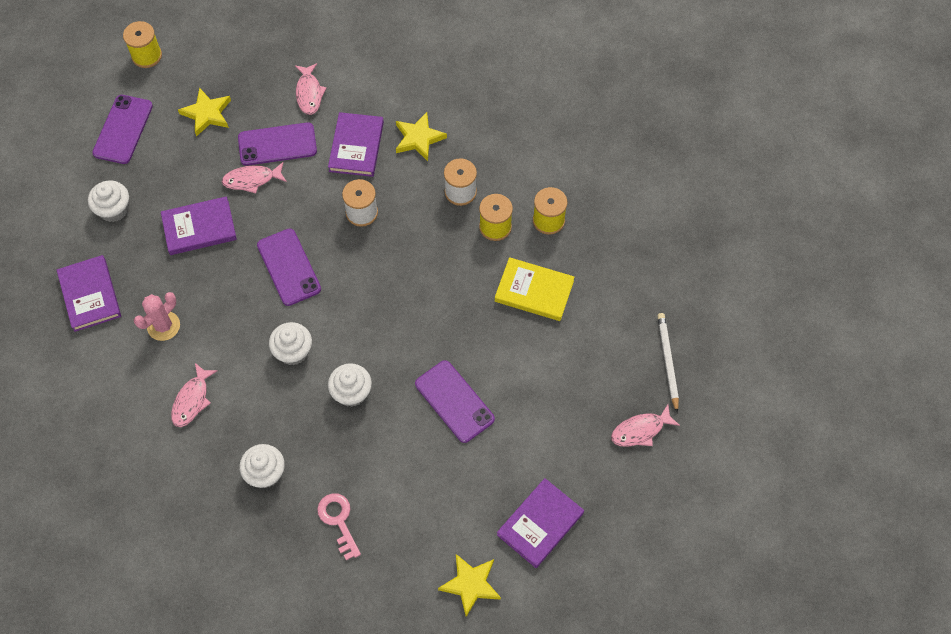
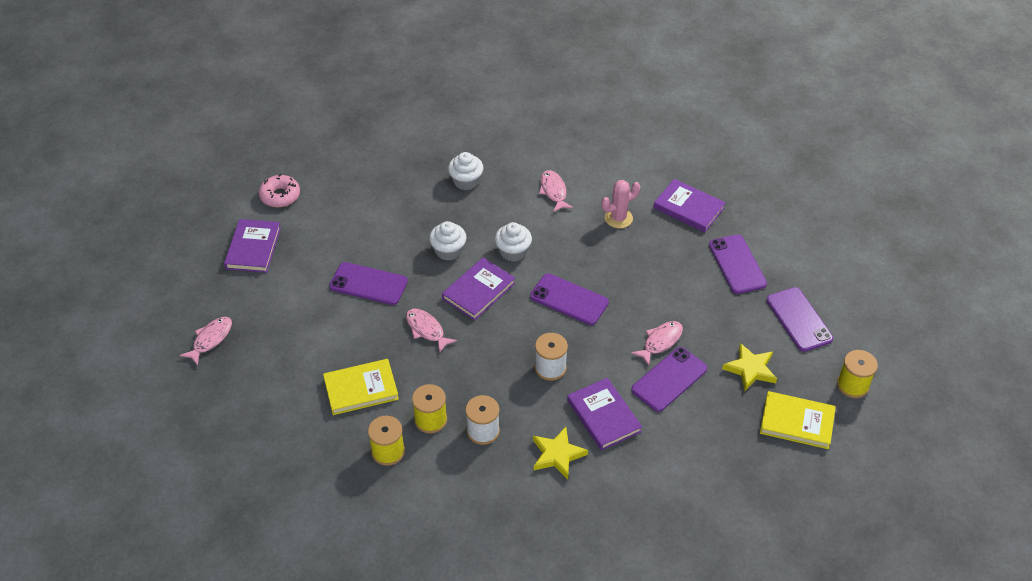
camera: 145 degrees right, 15 degrees down
white cupcake [88,181,129,222] -> purple phone [709,235,767,294]
pink cactus [134,292,180,341] -> pink cactus turned 60 degrees clockwise [601,180,640,228]
purple book [161,196,237,255] -> purple book moved to [442,258,515,320]
pink fish [295,63,327,115] -> pink fish moved to [406,309,457,353]
pink key [317,493,361,560] -> none
yellow star [438,554,501,617] -> pink donut [259,174,300,208]
white pencil [657,313,679,413] -> none
none -> yellow book [760,391,836,449]

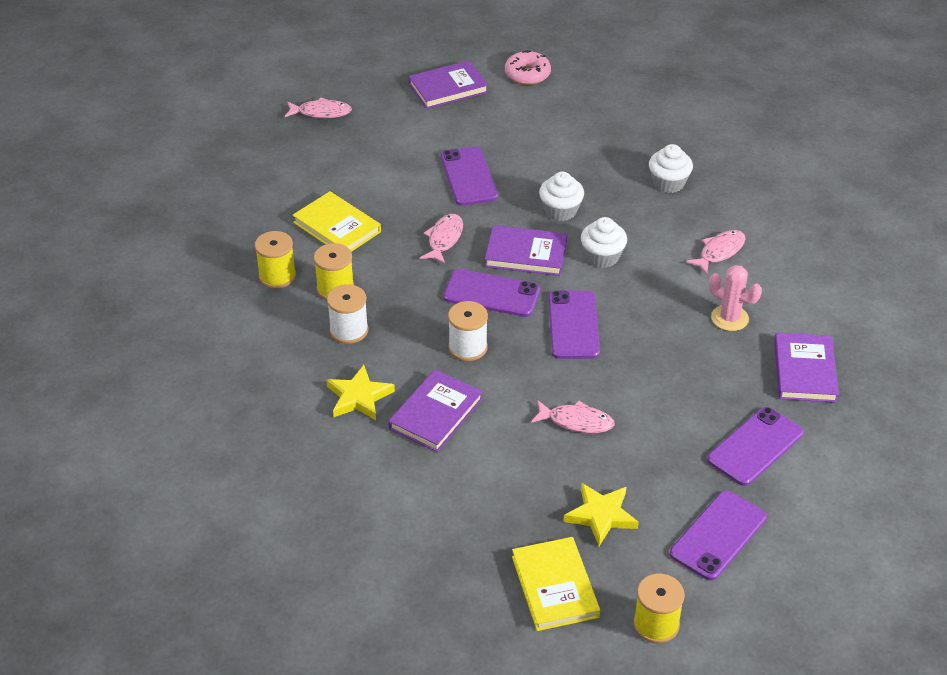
camera: 60 degrees right, 5 degrees down
purple phone [631,347,708,412] -> purple phone moved to [443,269,540,317]

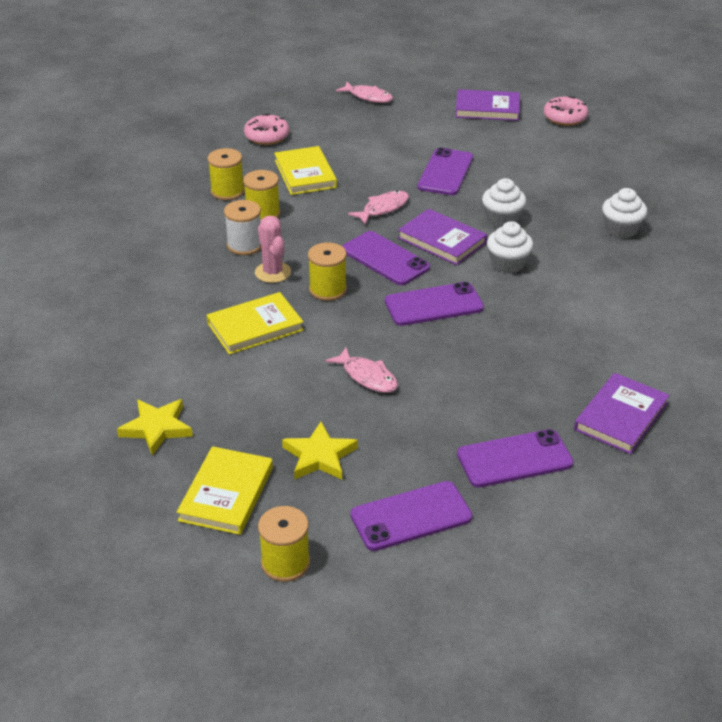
camera: 30 degrees right, 5 degrees down
yellow star [326,365,395,420] -> yellow star moved to [117,399,193,456]
purple book [388,369,483,452] -> yellow book [207,292,304,355]
white spool [448,301,488,361] -> yellow spool [308,242,347,301]
purple phone [548,290,600,359] -> purple phone turned 45 degrees clockwise [385,282,484,326]
pink fish [686,230,746,275] -> none
pink cactus [709,265,762,331] -> pink cactus moved to [255,216,291,283]
none -> pink donut [244,113,289,145]

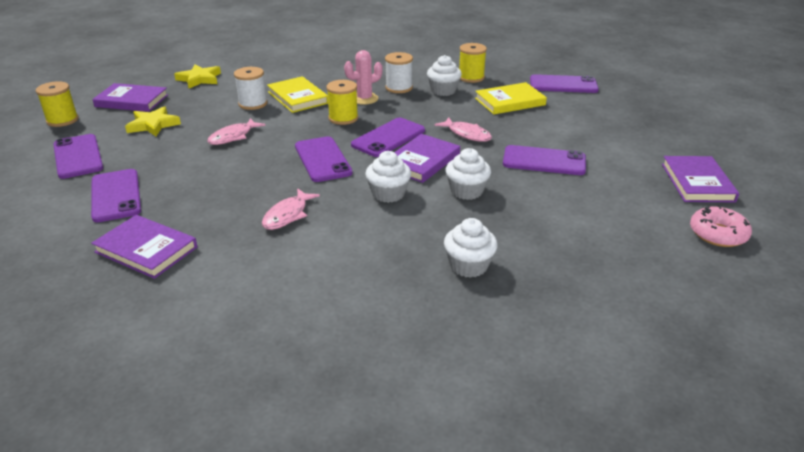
camera: 85 degrees right, 5 degrees down
yellow book [177,446,273,535] -> purple book [92,83,168,112]
yellow spool [243,170,280,220] -> white cupcake [427,55,462,96]
pink donut [244,113,289,145] -> purple phone [530,74,599,93]
pink fish [336,82,393,103] -> pink fish moved to [262,188,320,230]
none -> white spool [234,67,268,110]

